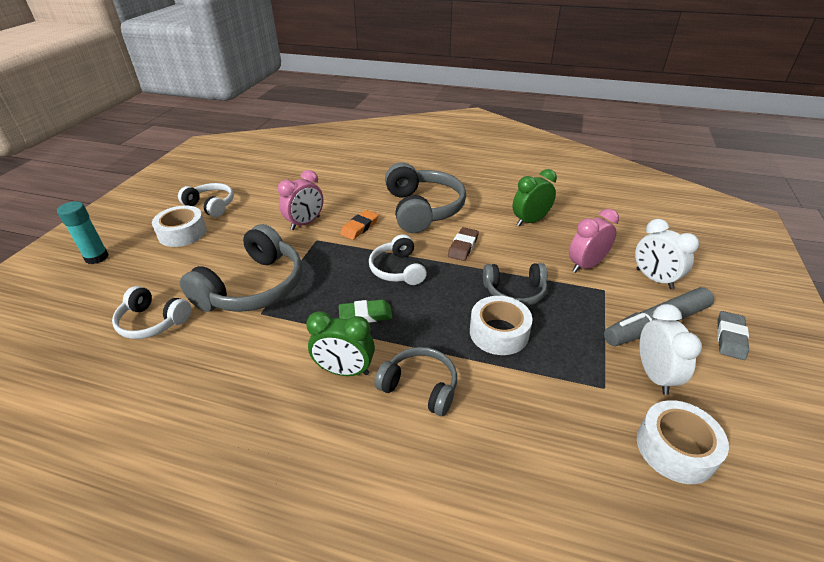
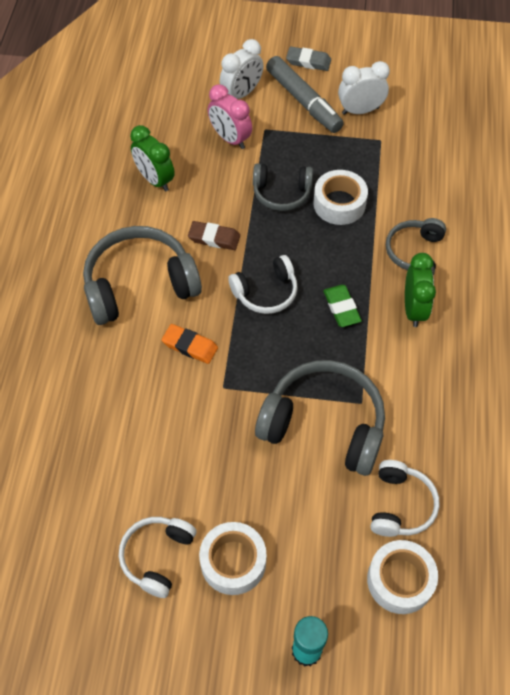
camera: 100 degrees left, 20 degrees up
pink clock [278,170,323,230] -> none
grey headphones [483,263,547,306] -> grey headphones turned 105 degrees clockwise [253,163,313,211]
white tape [637,400,729,484] -> white tape moved to [367,540,438,614]

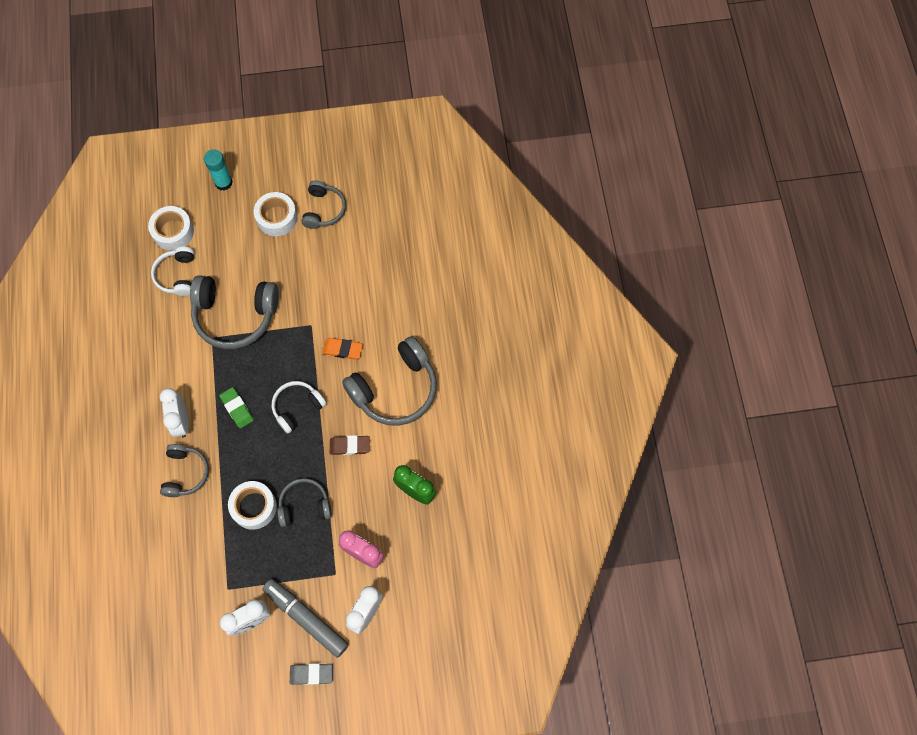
camera: 165 degrees right, 10 degrees up
white headphones [119,517,197,598] -> grey headphones [302,180,346,229]
green clock [405,253,436,327] -> white clock [160,388,189,438]

